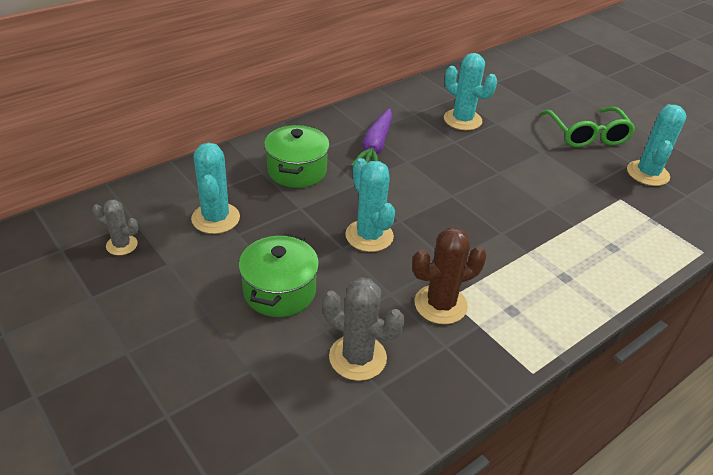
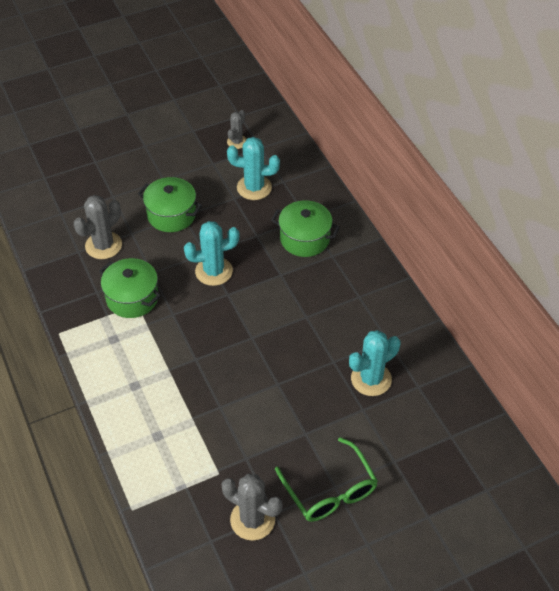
camera: 105 degrees right, 10 degrees up
purple carrot [351,108,392,166] -> none
brown cactus [412,227,487,324] -> green pot [99,258,161,318]
green glasses [541,107,635,147] -> green glasses turned 120 degrees counterclockwise [275,437,378,522]
turquoise cactus [627,104,686,186] -> grey cactus [221,474,282,541]

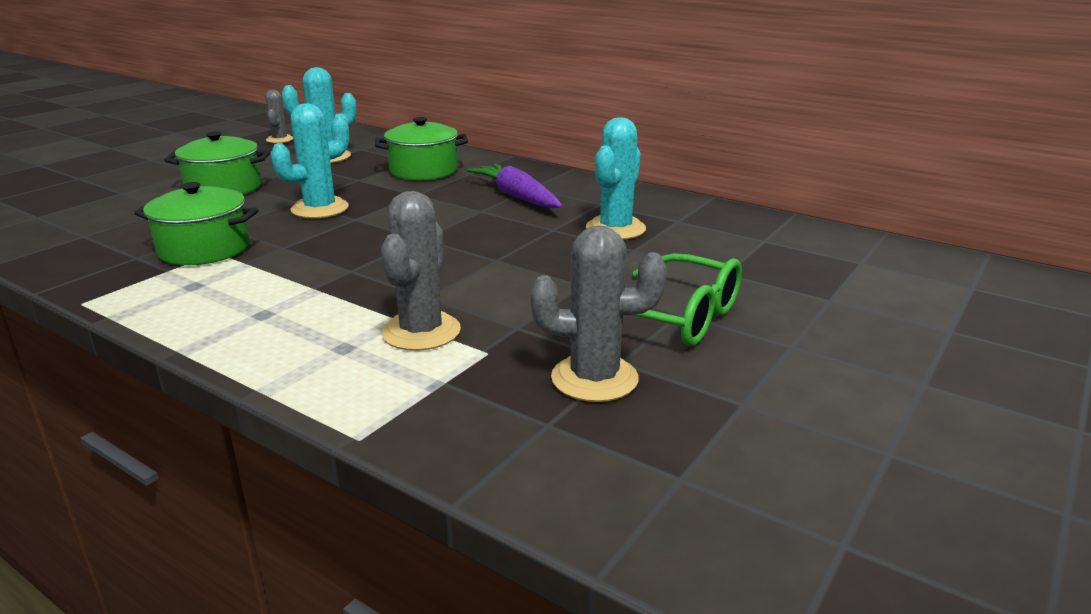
camera: 30 degrees left, 25 degrees down
grey cactus [74,195,122,259] -> grey cactus moved to [381,191,461,351]
none -> purple carrot [467,164,563,208]

